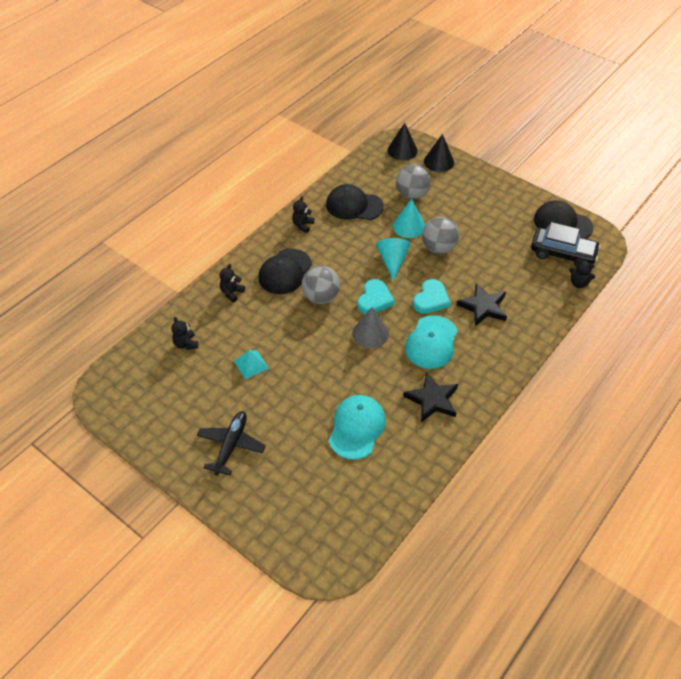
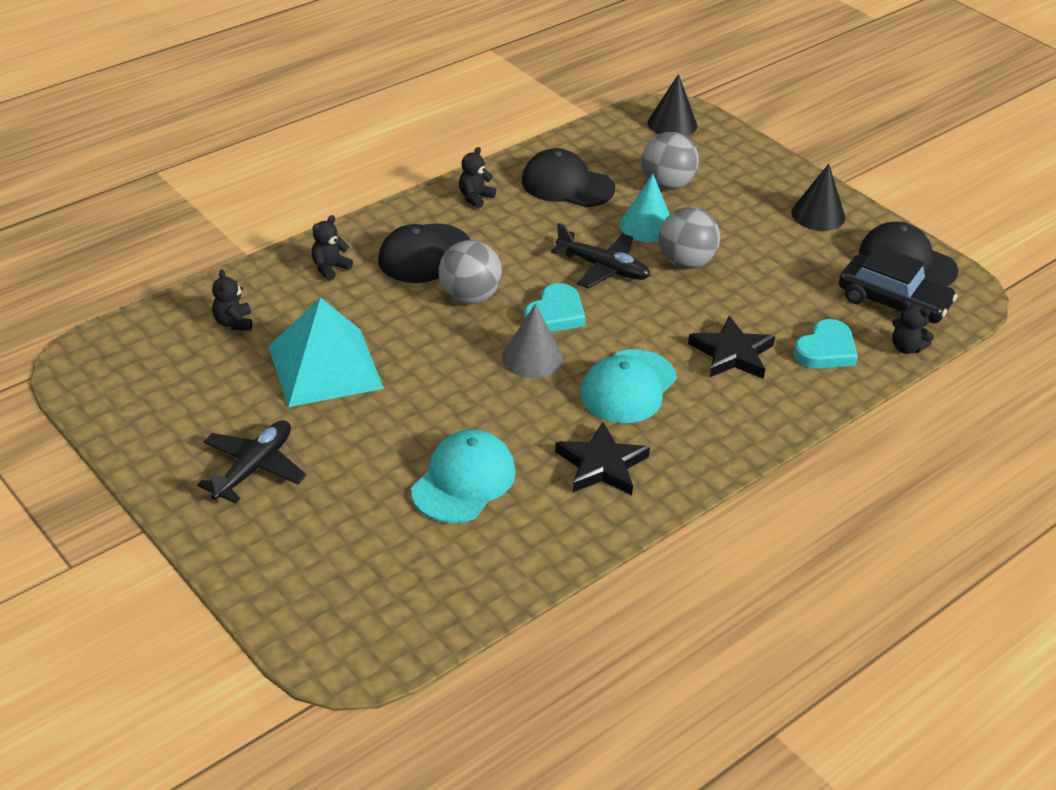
camera: 10 degrees right, 10 degrees down
turquoise pyramid [234,350,269,380] -> turquoise pyramid [268,297,384,407], size x2.21
turquoise cone [376,238,410,281] -> black plane [551,223,650,288]
turquoise heart [413,279,451,314] -> turquoise heart moved to [794,319,858,368]
black cone [424,134,454,172] -> black cone moved to [791,164,845,231]

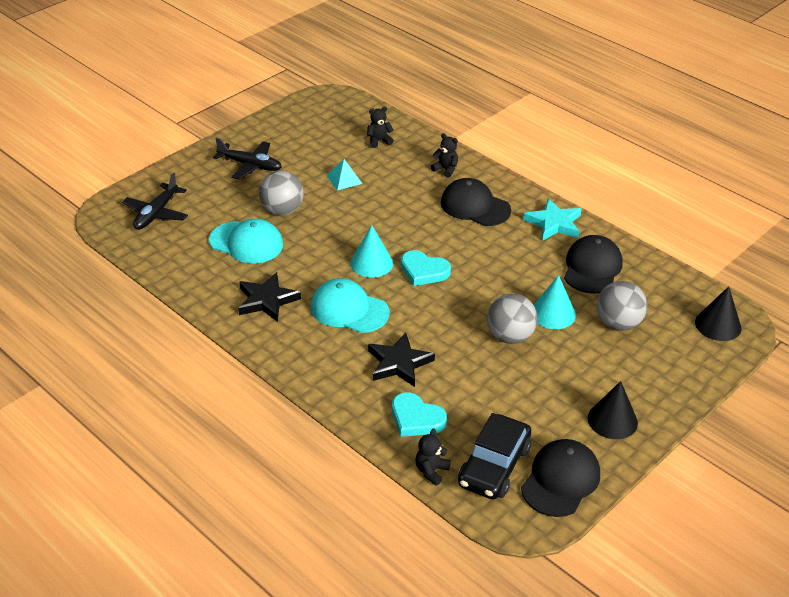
camera: 85 degrees right, 0 degrees up
turquoise pyramid [268,297,384,407] -> turquoise pyramid [327,159,363,190], size x0.45
grey ball [439,240,502,304] -> grey ball moved to [259,171,304,216]
black teddy bear [459,147,496,209] -> turquoise star [523,198,582,241]
grey cone [502,304,563,378] -> turquoise cone [350,225,393,278]
black plane [551,223,650,288] -> black plane moved to [122,173,188,230]

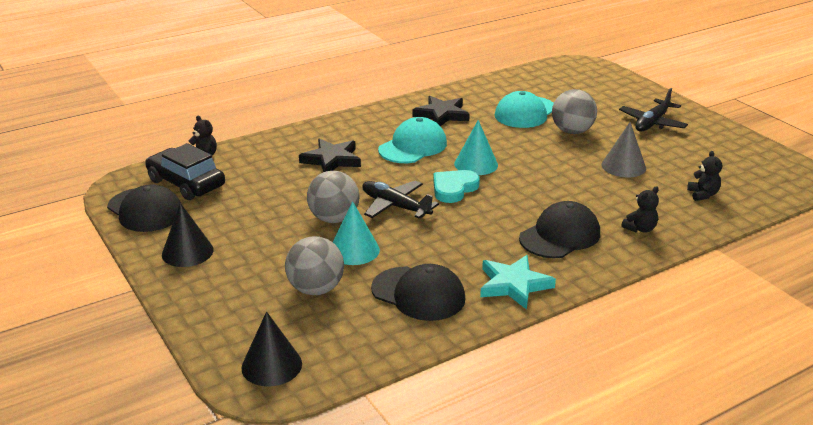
camera: 105 degrees right, 10 degrees down
black plane [122,173,188,230] -> black plane moved to [362,181,439,218]
turquoise pyramid [327,159,363,190] -> grey cone [601,122,646,177]
turquoise heart [392,392,447,437] -> none

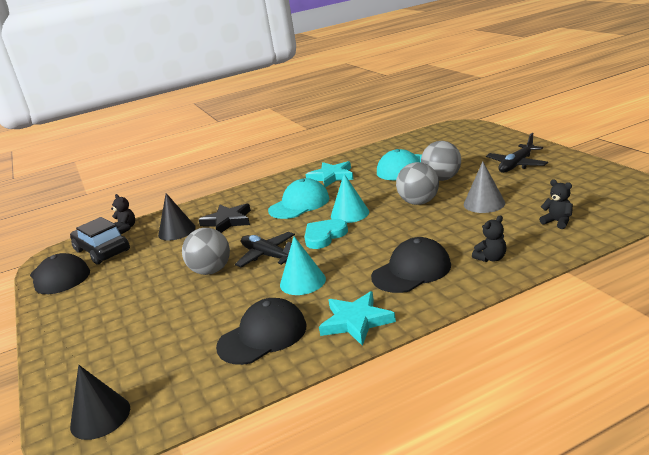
camera: 10 degrees right, 5 degrees down
black cone [162,203,214,267] -> black cone moved to [158,193,196,241]
grey ball [285,236,344,295] -> grey ball moved to [396,162,439,205]
turquoise cone [333,201,380,265] -> turquoise cone moved to [280,236,326,295]
black cap [371,264,466,321] -> black cap turned 75 degrees counterclockwise [216,298,306,365]
black star [412,96,470,126] -> turquoise star [306,161,354,187]
black teddy bear [687,151,722,201] -> black teddy bear turned 45 degrees counterclockwise [539,179,573,229]

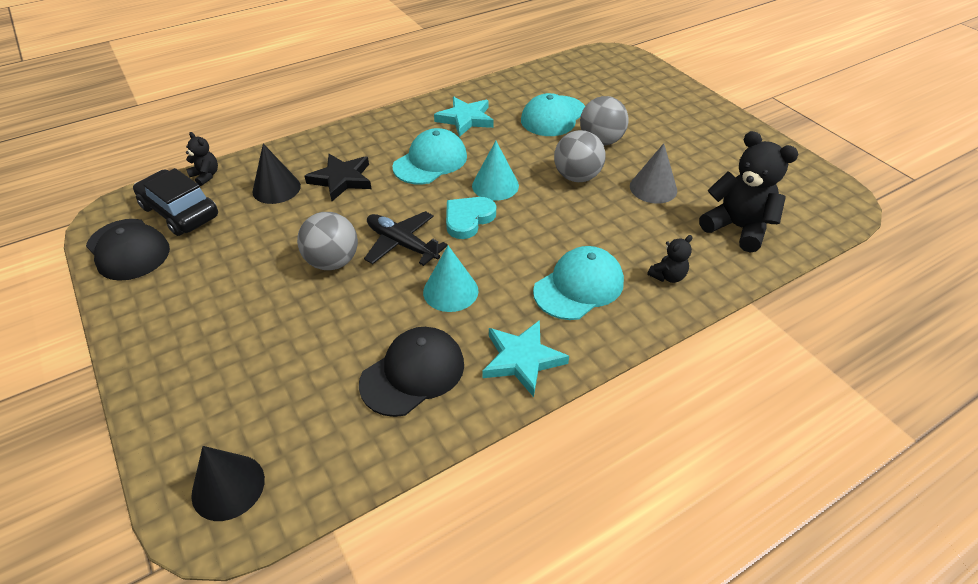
camera: 10 degrees left, 20 degrees up
black cap [371,237,451,293] -> turquoise cap [533,246,624,320]
black plane [486,133,548,173] -> none
black teddy bear [539,179,573,229] -> black teddy bear [699,131,799,253], size x2.02

